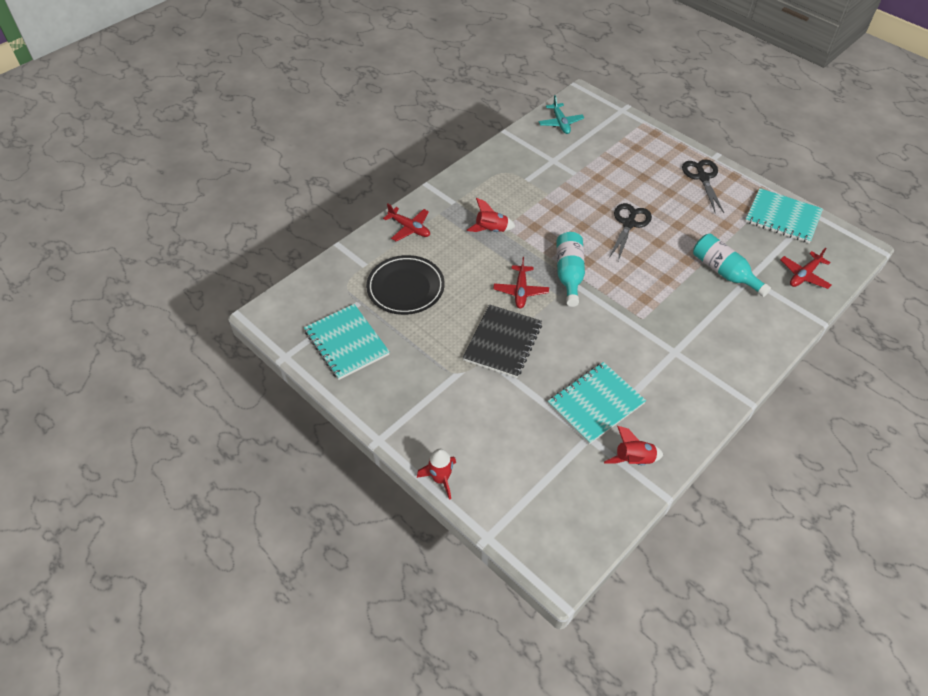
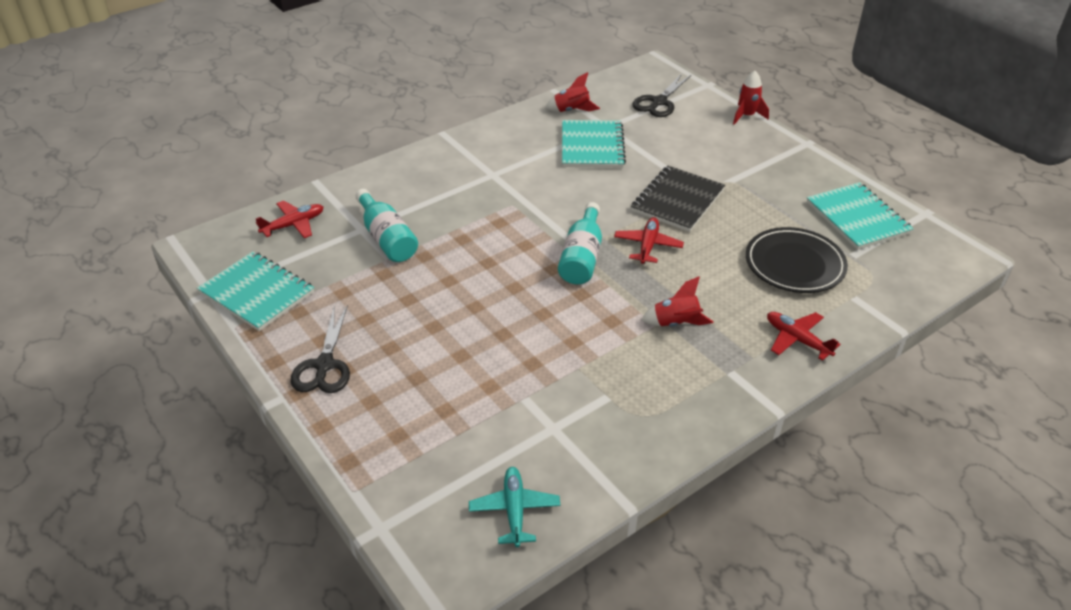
camera: 170 degrees left, 10 degrees down
turquoise notebook [548,362,646,444] -> turquoise notebook turned 60 degrees counterclockwise [562,120,626,168]
black scissors [609,203,652,261] -> black scissors moved to [633,74,691,117]

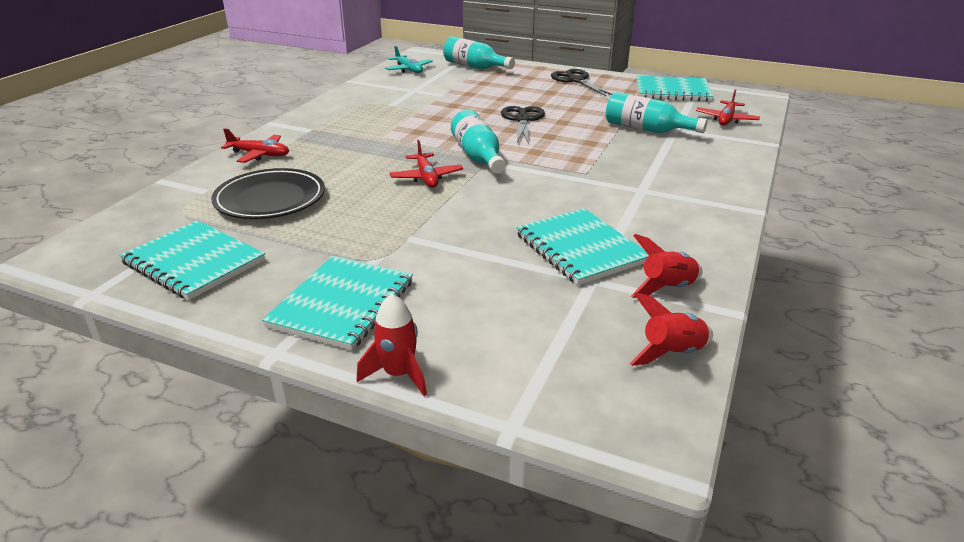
camera: 150 degrees right, 10 degrees down
black notebook [631,166,725,232] -> none
black scissors [633,74,691,117] -> black scissors moved to [501,106,545,144]
red rocket [641,276,714,326] -> red rocket moved to [629,292,713,366]
none -> turquoise notebook [262,256,413,350]
none -> turquoise bottle [443,36,515,69]

